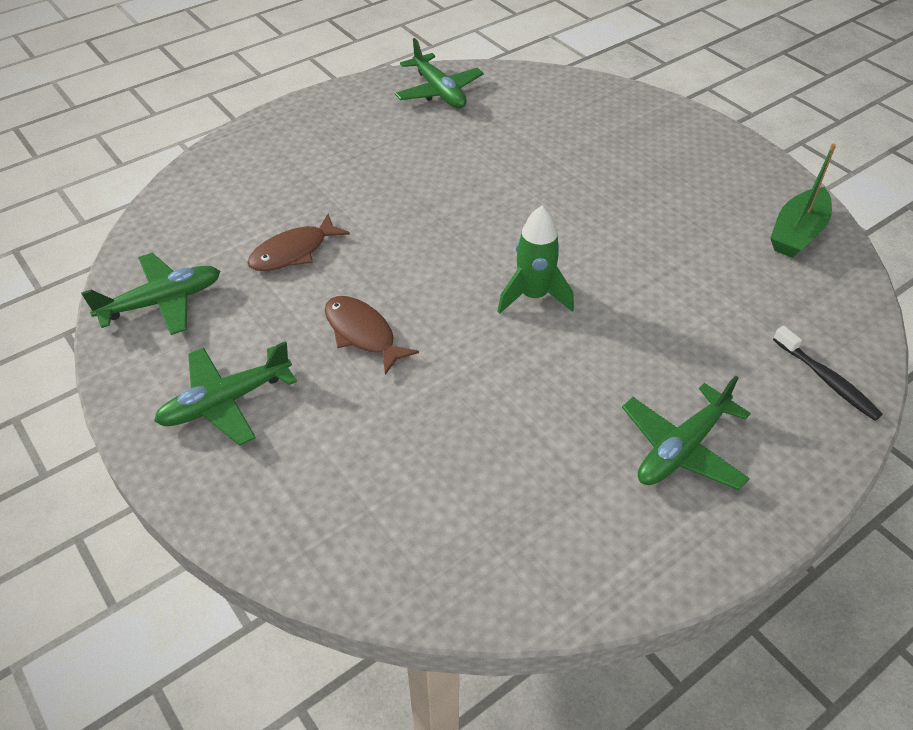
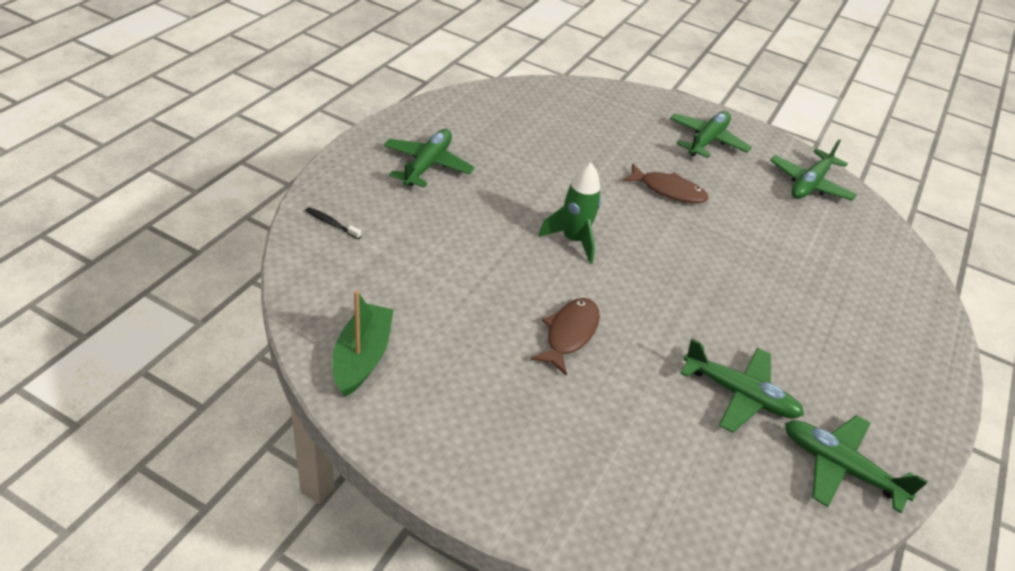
camera: 150 degrees right, 5 degrees down
brown fish [247,214,350,271] -> brown fish moved to [530,298,600,376]
black toothbrush [773,326,883,421] -> black toothbrush [305,207,361,239], size x0.66
none -> green plane [680,339,804,432]

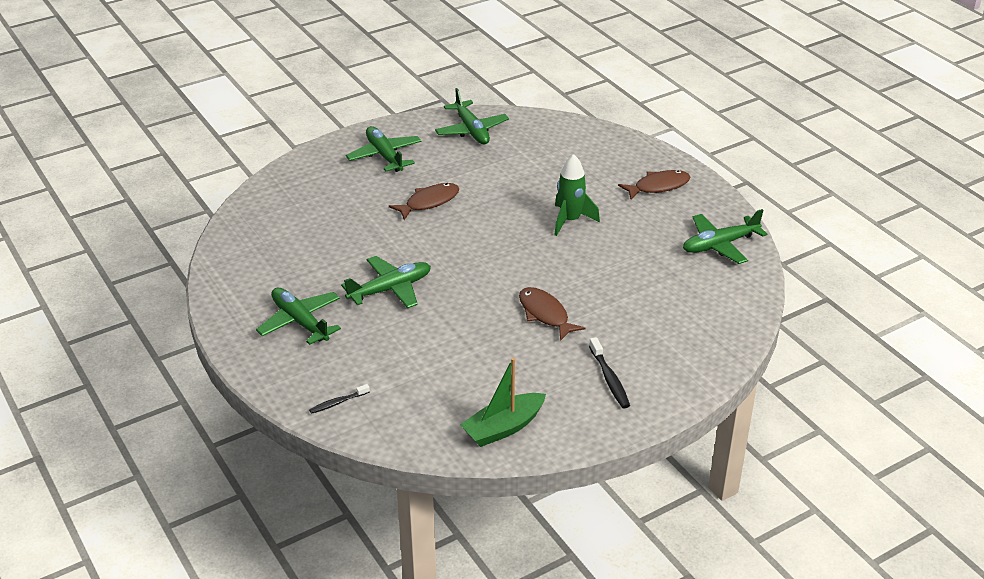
camera: 55 degrees left, 5 degrees down
green boat [332,290,394,397] -> green boat turned 75 degrees counterclockwise [460,358,546,447]
green rocket [538,162,601,264] -> green rocket moved to [554,154,600,236]
green plane [680,339,804,432] -> green plane moved to [341,256,431,308]
none -> black toothbrush [589,337,630,409]
none -> brown fish [618,170,691,200]

